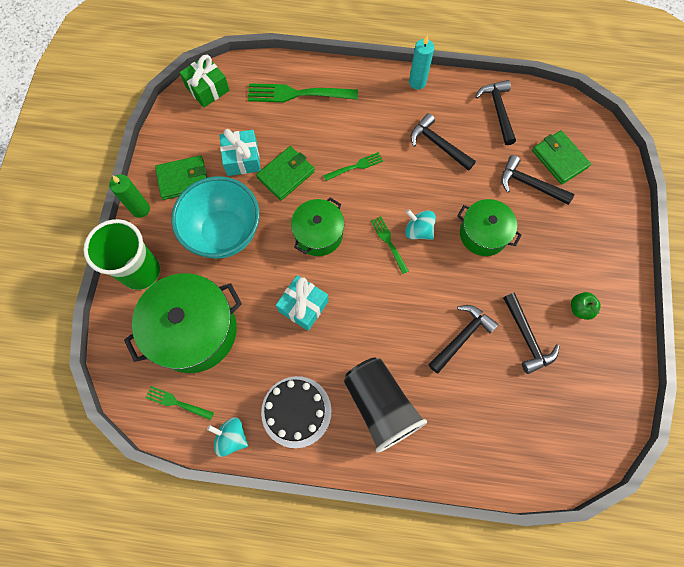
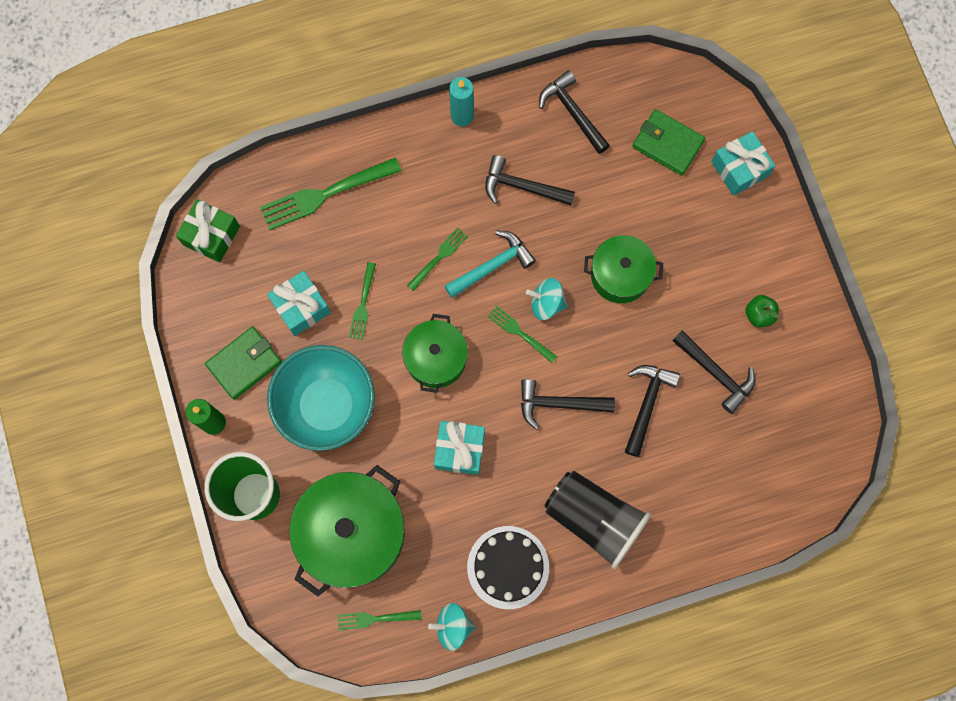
camera: 25 degrees left, 5 degrees up
green wallet [256,146,315,201] -> green fork [349,262,376,340]
black hammer [501,155,574,205] -> black hammer moved to [521,379,615,430]
none -> turquoise hammer [445,230,536,298]
none -> turquoise gift [711,131,775,196]

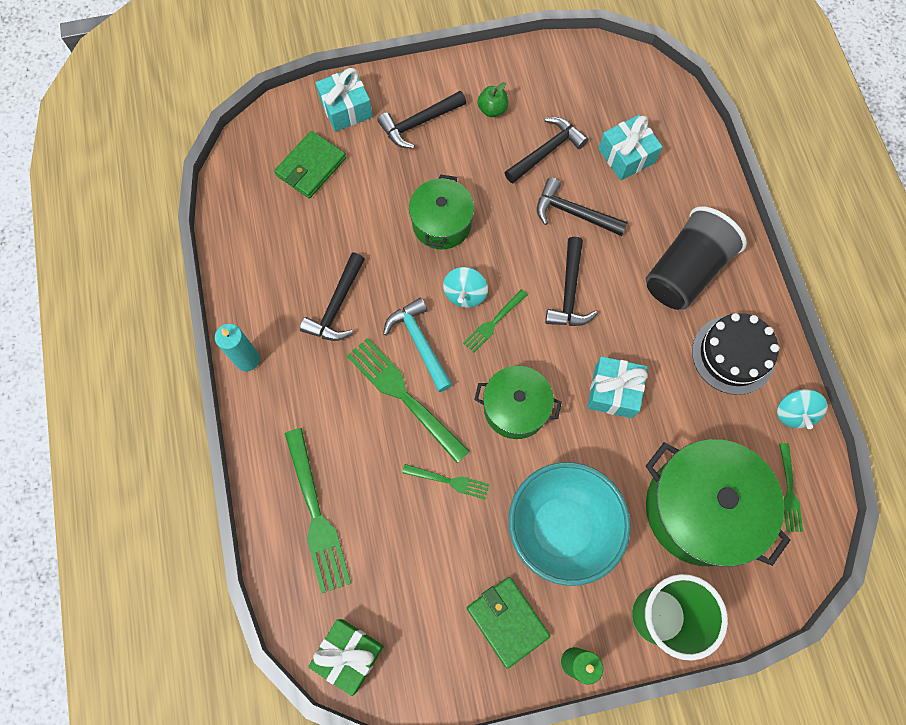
camera: 85 degrees left, 5 degrees down
turquoise gift [267,271,331,336] -> turquoise gift moved to [598,115,663,180]
green fork [407,227,468,291] -> green fork [347,338,470,463], size x1.86
black hammer [539,70,610,154] -> black hammer moved to [377,91,466,149]

